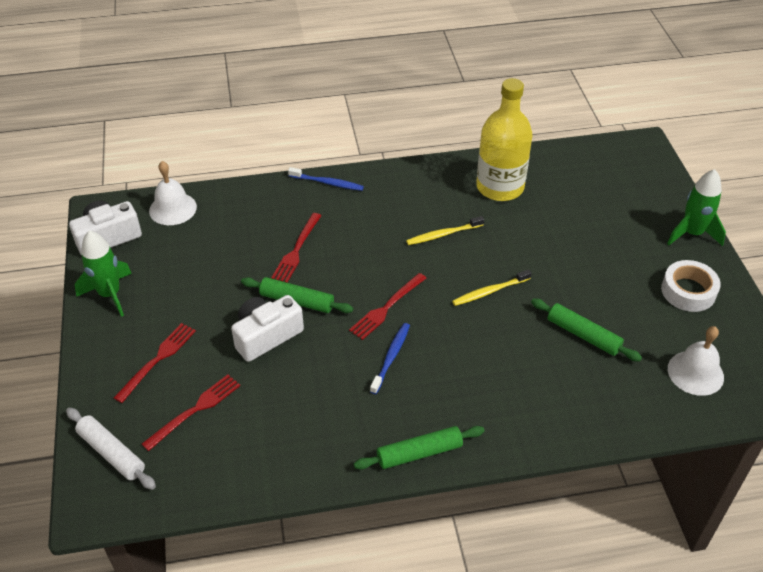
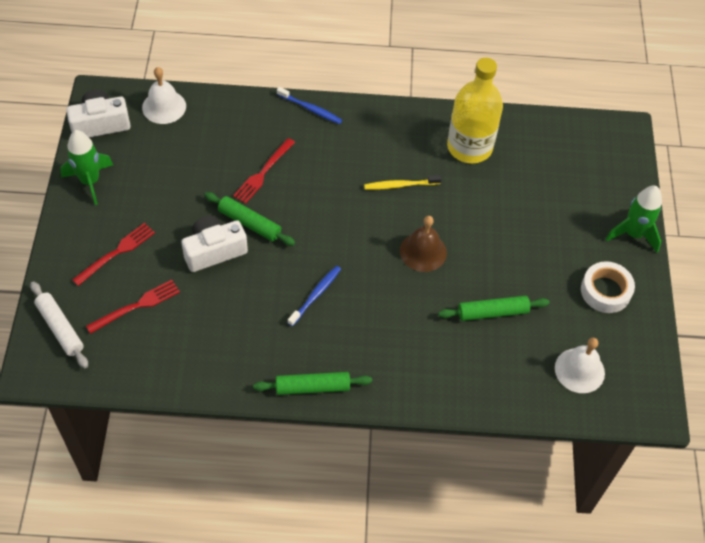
camera: 10 degrees right, 10 degrees up
red fork [349,273,426,340] -> none
yellow toothbrush [452,269,532,306] -> brown bell [400,216,447,272]
green rolling pin [531,298,642,362] -> green rolling pin turned 60 degrees counterclockwise [438,296,550,321]

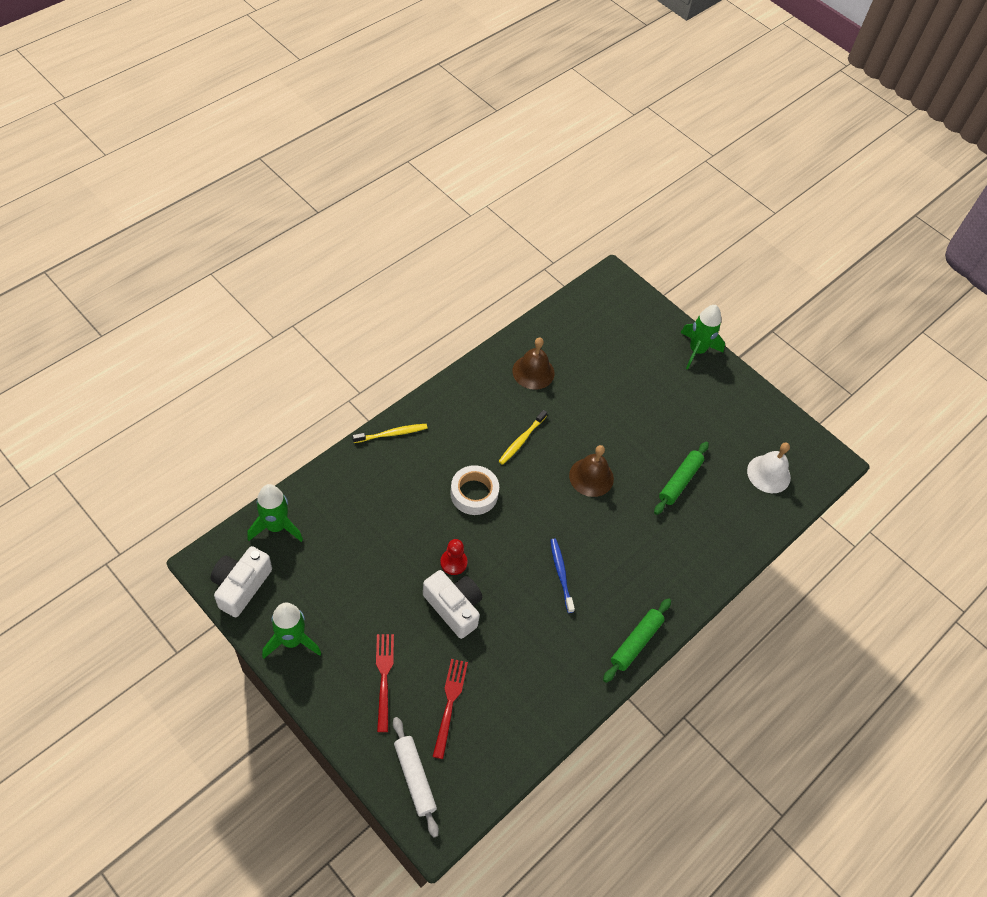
camera: 50 degrees left, 0 degrees up
white rolling pin [30,281,88,368] -> white rolling pin turned 60 degrees clockwise [393,717,439,837]
white bell [142,67,186,124] -> green rocket [247,484,303,542]
white camera [181,216,248,272] -> white camera turned 120 degrees clockwise [423,570,482,639]
green rolling pin [205,192,295,246] -> red pawn [440,539,467,575]
red fork [233,138,295,204] -> none
blue toothbrush [277,87,342,124] -> yellow toothbrush [352,424,428,443]
yellow bottle [447,58,503,163] -> brown bell [512,338,554,390]
white tape [581,261,635,313] -> white tape moved to [450,465,499,515]

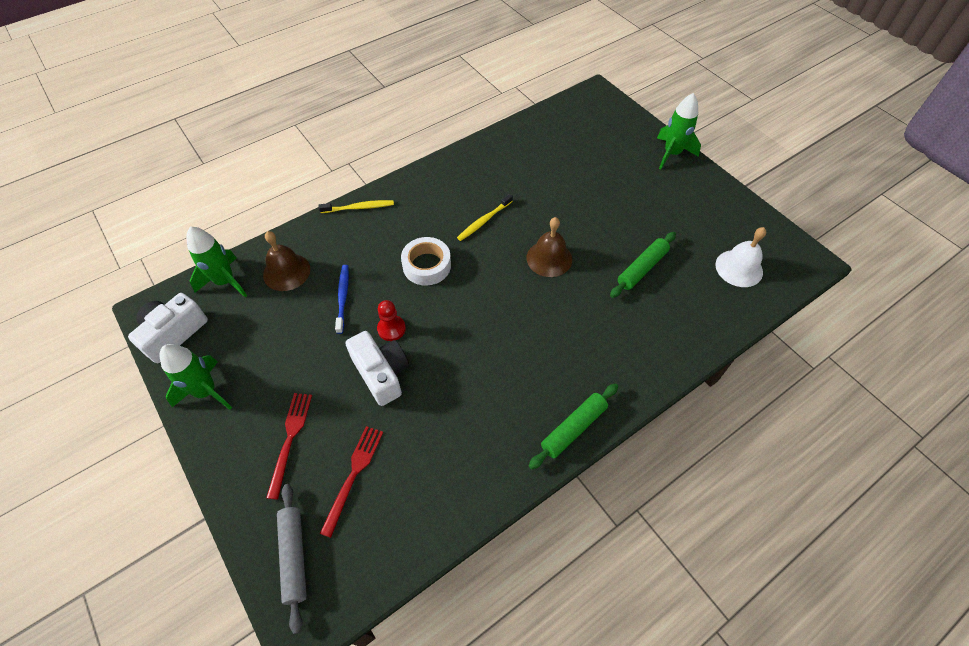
camera: 15 degrees right, 0 degrees up
white rolling pin [393,717,439,837] -> grey rolling pin [277,484,307,634]
brown bell [512,338,554,390] -> brown bell moved to [263,231,310,291]
blue toothbrush [550,539,575,613] -> blue toothbrush moved to [335,265,349,334]

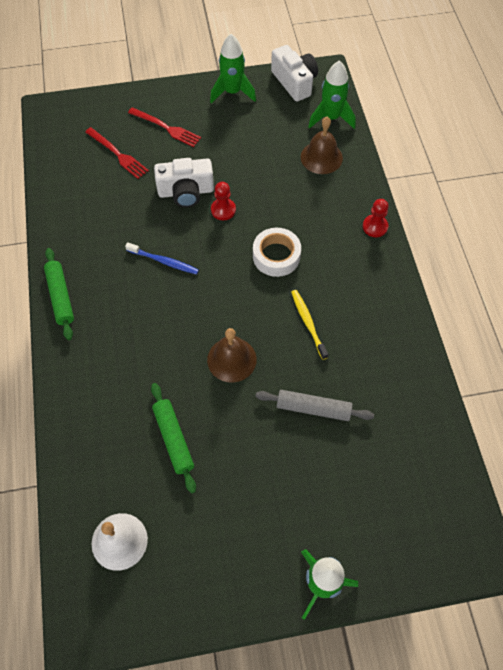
camera: 115 degrees right, 5 degrees up
grey rolling pin [277,484,307,634] -> grey rolling pin moved to [256,390,374,421]
yellow toothbrush [319,200,394,213] -> red pawn [363,199,389,237]
blue toothbrush [335,265,349,334] -> blue toothbrush moved to [125,242,199,275]

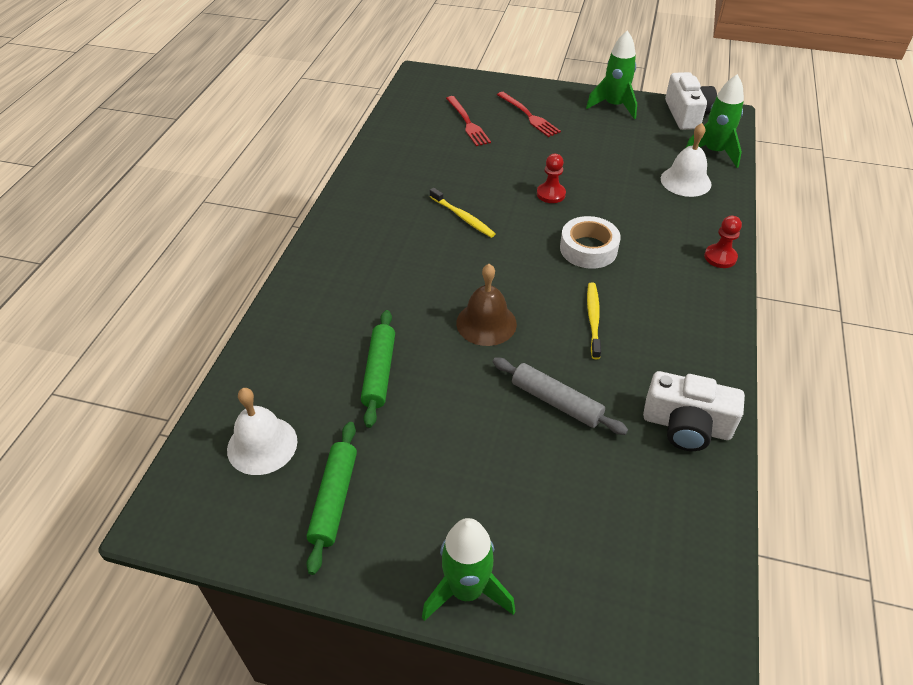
camera: 25 degrees right, 15 degrees down
green rolling pin [44,248,74,340] -> green rolling pin moved to [307,422,357,575]
blue toothbrush [125,242,199,275] -> yellow toothbrush [430,188,495,238]
white camera [154,158,214,208] -> white camera moved to [643,371,745,451]
brown bell [301,117,343,174] -> white bell [661,123,711,197]

